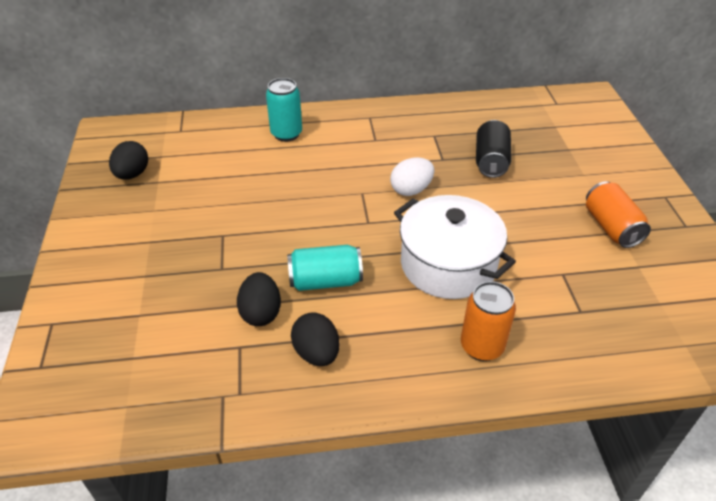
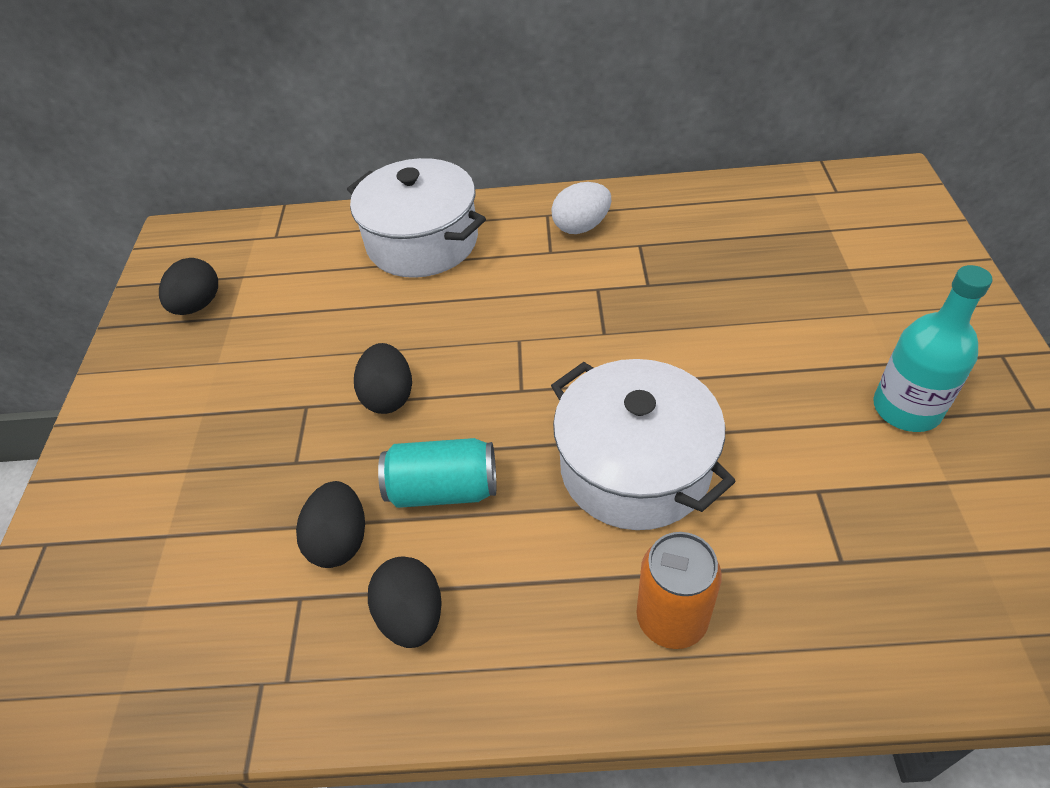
camera: 10 degrees right, 5 degrees up
turquoise can [266,78,302,142] -> white pot [347,158,486,278]
white egg [390,157,434,196] -> white egg moved to [551,182,611,234]
black can [476,120,512,178] -> none
orange can [586,181,651,248] -> turquoise bottle [873,265,992,432]
none -> black egg [354,343,412,414]

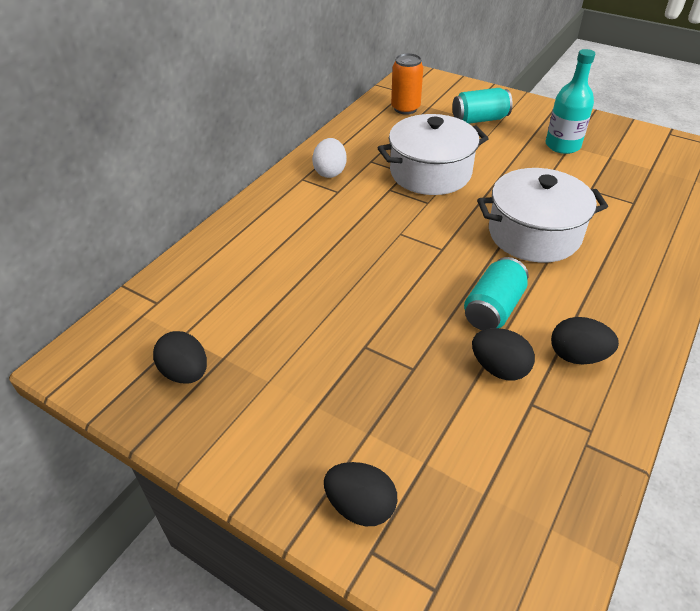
camera: 60 degrees left, 5 degrees down
white pot [347,158,486,278] -> white pot moved to [378,114,489,195]
black egg [354,343,412,414] -> black egg moved to [324,462,397,526]
orange can [636,532,722,649] -> orange can moved to [391,53,423,115]
none -> turquoise can [452,88,513,124]

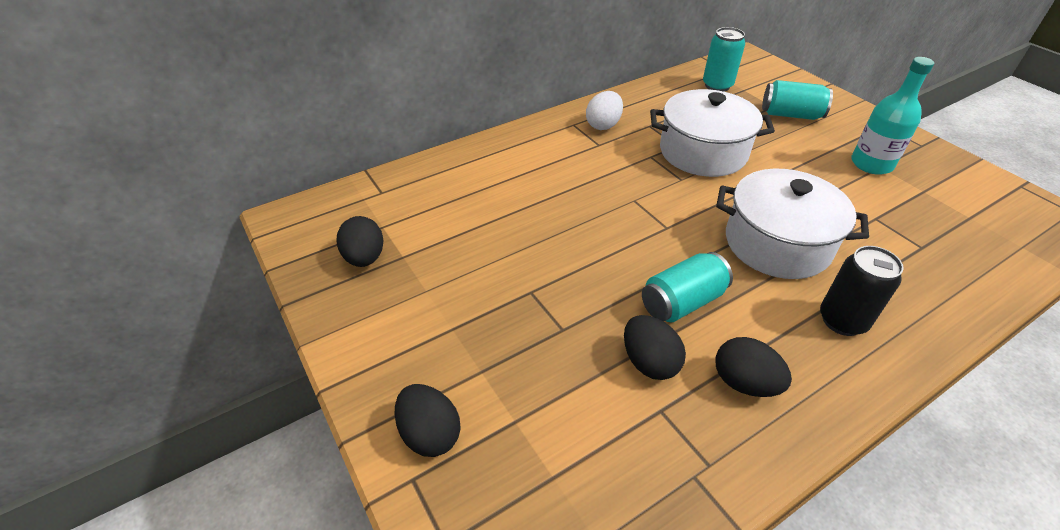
camera: 25 degrees right, 0 degrees up
orange can [391,53,423,115] -> turquoise can [703,27,745,92]
none -> black can [820,246,904,336]

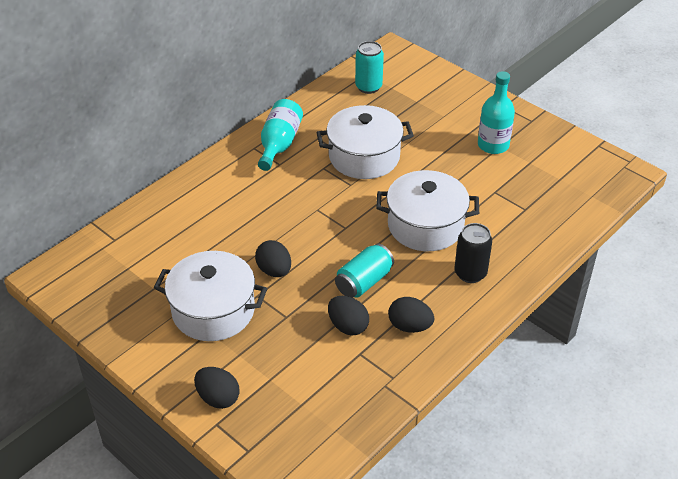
camera: 15 degrees left, 0 degrees up
black egg [337,216,383,267] -> black egg moved to [255,240,291,277]
white egg [586,91,623,130] -> turquoise bottle [258,99,303,171]
turquoise can [762,80,833,120] -> none
none -> white pot [154,251,267,341]

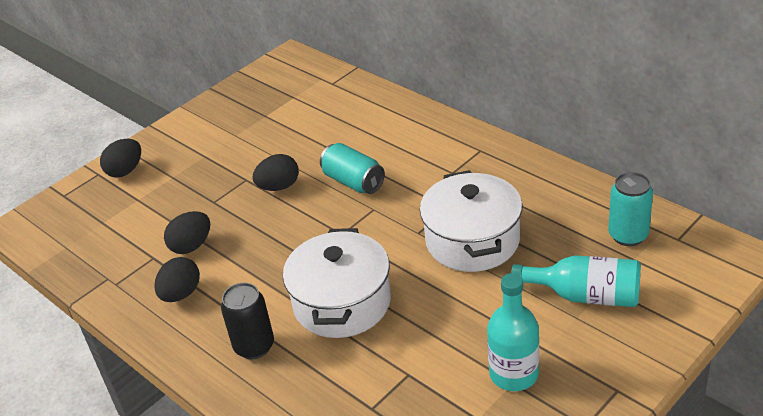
camera: 95 degrees right, 5 degrees down
white pot [154,251,267,341] -> none
turquoise bottle [258,99,303,171] -> turquoise bottle moved to [511,255,641,307]
turquoise can [335,243,394,298] -> turquoise can moved to [320,143,385,194]

